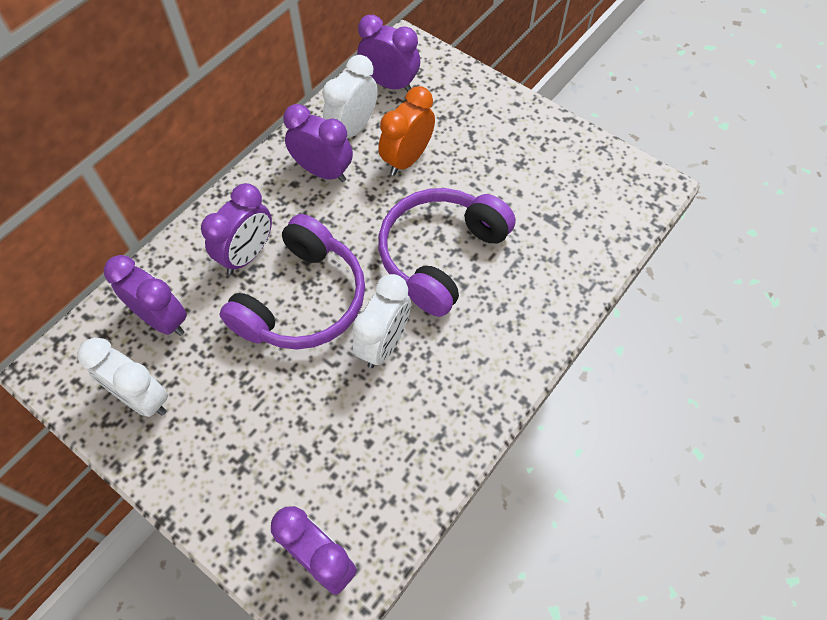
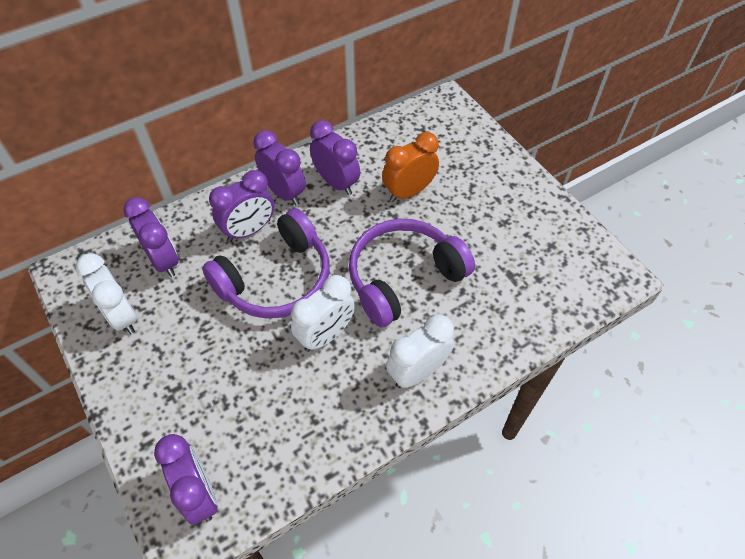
camera: 20 degrees right, 5 degrees down
white clock [322,55,378,138] -> white clock moved to [386,315,454,388]
purple clock [357,15,420,92] -> purple clock moved to [253,130,306,205]

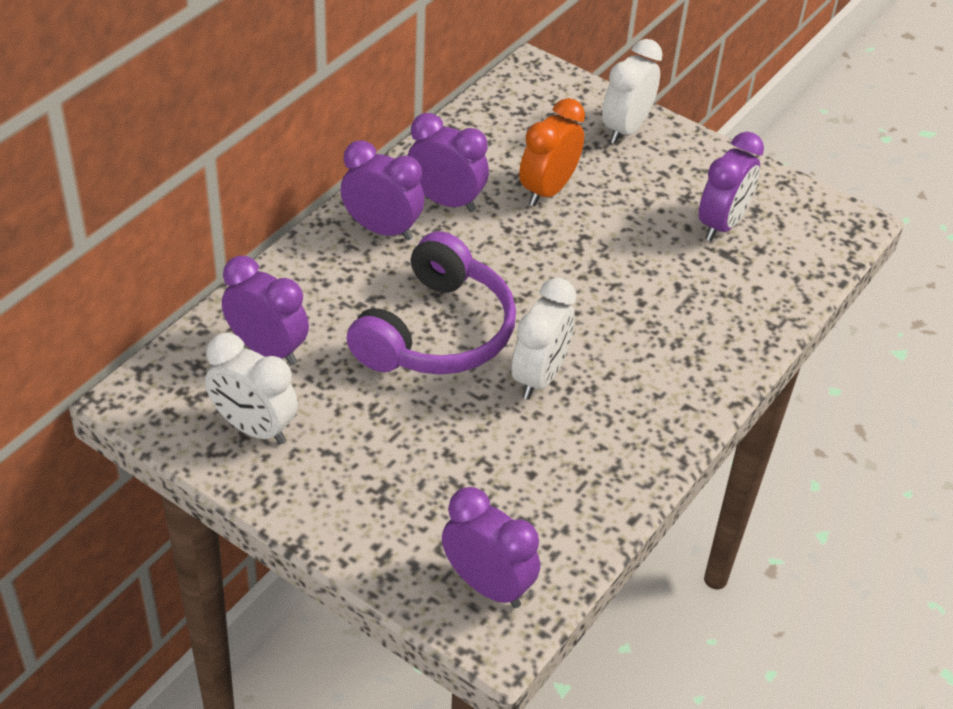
camera: 25 degrees left, 10 degrees down
purple clock [209,170,275,242] -> purple clock moved to [699,132,764,241]
purple headphones [349,219,475,327] -> none
white clock [386,315,454,388] -> white clock moved to [602,39,663,144]

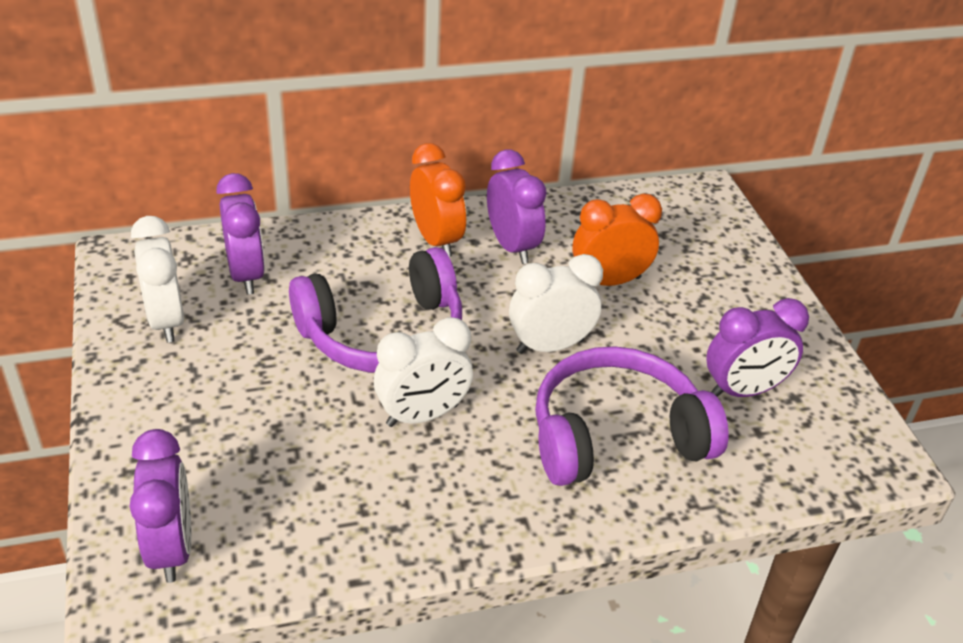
camera: 40 degrees right, 5 degrees down
purple clock [340,141,425,241] -> orange clock [410,143,466,257]
white clock [602,39,663,144] -> white clock moved to [509,254,603,354]
none -> purple headphones [535,346,729,486]

